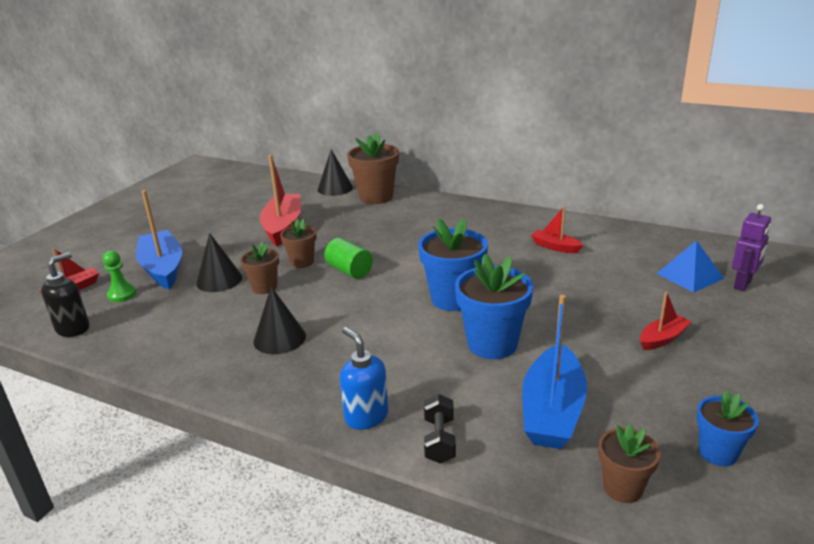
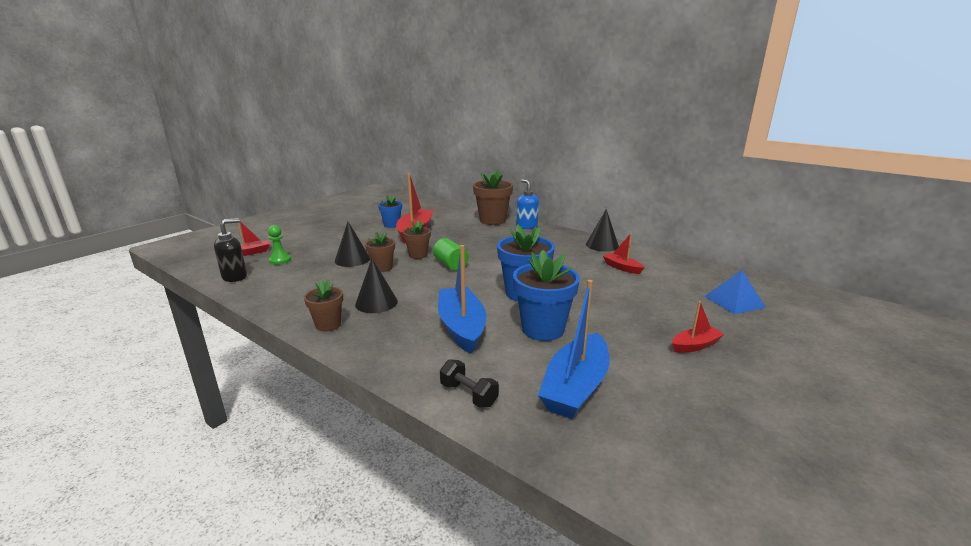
camera: 10 degrees right, 5 degrees down
blue boat [136,190,182,289] -> blue boat moved to [438,245,487,354]
black cone [318,149,353,196] -> black cone moved to [586,209,619,252]
blue soap dispenser [340,327,388,430] -> blue soap dispenser moved to [517,179,539,229]
black dumbbell [424,394,456,464] -> black dumbbell turned 60 degrees counterclockwise [440,359,499,408]
brown flower pot [598,424,661,503] -> brown flower pot moved to [304,280,343,332]
blue flower pot [696,390,759,466] -> blue flower pot moved to [378,195,402,228]
purple robot [732,204,771,291] -> none

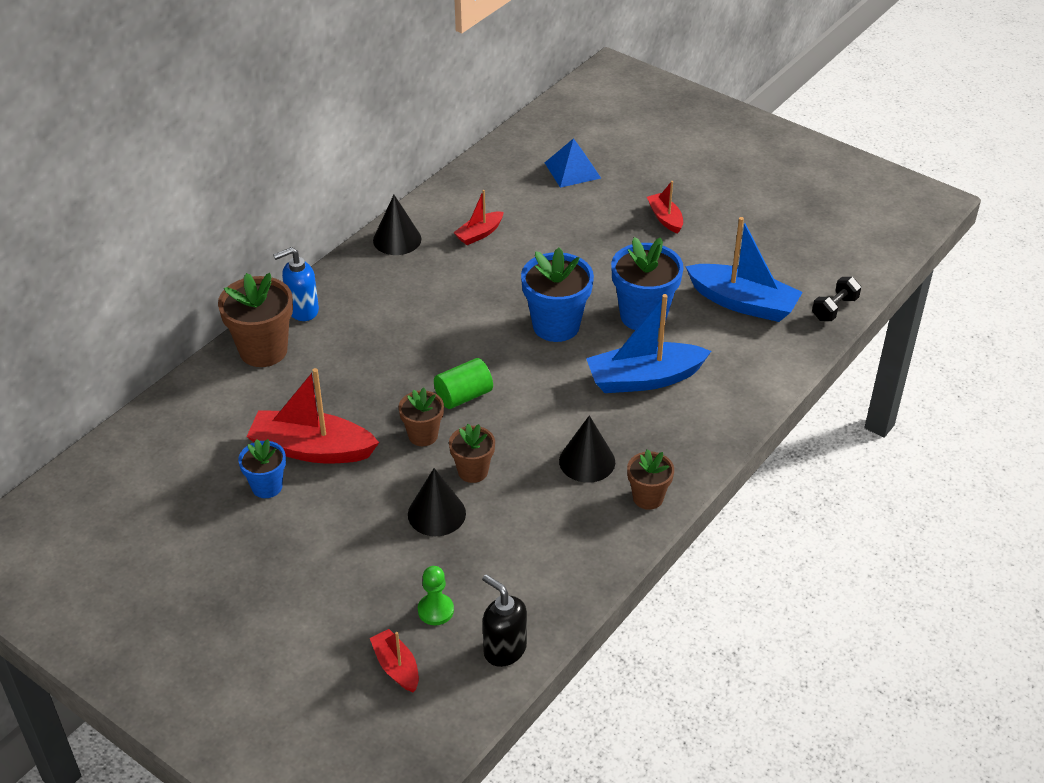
camera: 90 degrees left, 20 degrees up
black dumbbell [440,359,499,408] -> black dumbbell moved to [812,277,861,321]

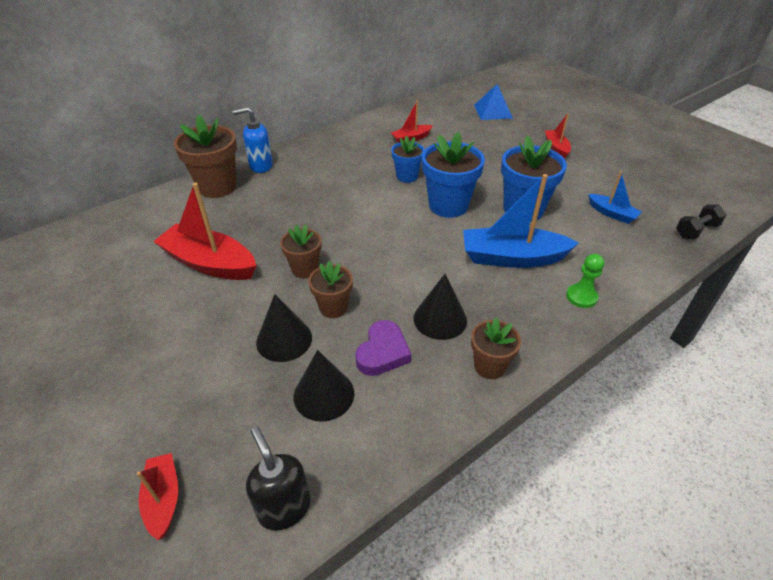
camera: 15 degrees right, 0 degrees up
blue flower pot [238,439,286,498] -> blue flower pot moved to [391,136,424,183]
black cone [373,195,421,255] -> black cone moved to [294,350,354,422]
green pawn [418,566,454,625] -> green pawn moved to [566,254,604,308]
green cylinder [434,358,493,409] -> none
blue boat [685,217,803,322] -> blue boat [588,171,642,224], size x0.52
none -> purple heart [355,320,411,376]

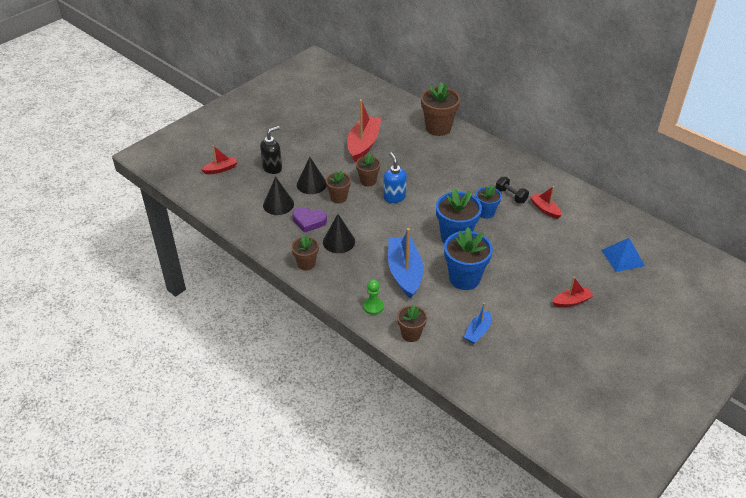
camera: 80 degrees right, 0 degrees up
blue soap dispenser [233,107,273,173] -> blue soap dispenser moved to [383,152,407,203]
black soap dispenser [246,427,310,530] -> black soap dispenser moved to [260,126,282,174]
black dumbbell [676,204,726,239] -> black dumbbell moved to [496,177,529,204]
none -> brown flower pot [397,304,427,342]

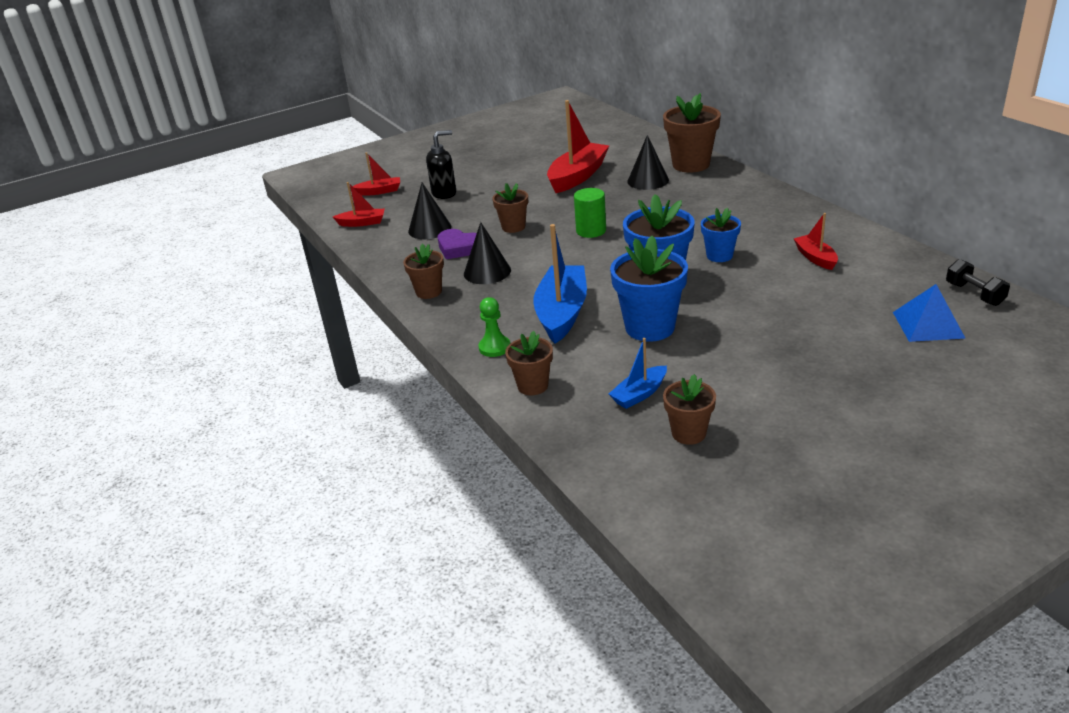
camera: 20 degrees right, 10 degrees down
black cone [297,157,326,194] -> black cone moved to [627,135,669,190]
brown flower pot [356,153,380,187] -> brown flower pot moved to [663,374,716,445]
blue soap dispenser [383,152,407,203] -> green cylinder [574,188,606,238]
black dumbbell [496,177,529,204] -> black dumbbell moved to [946,259,1010,306]
red boat [552,277,594,307] -> red boat moved to [333,182,384,227]

